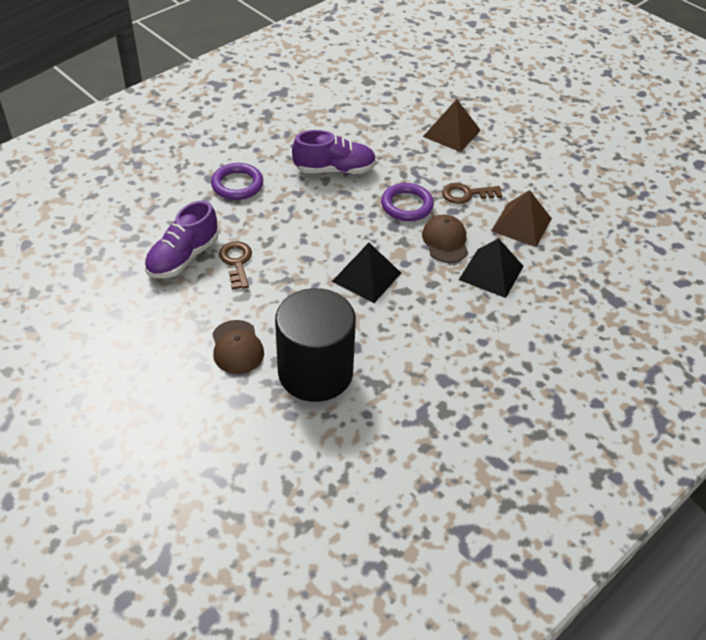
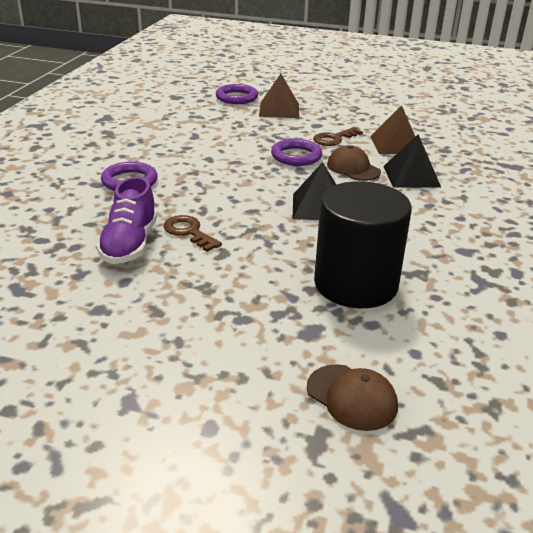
camera: 30 degrees left, 15 degrees down
brown cap [212,320,264,374] -> brown cap moved to [307,364,398,431]
purple shoe [292,130,376,174] -> none
none -> purple ring [216,84,258,104]

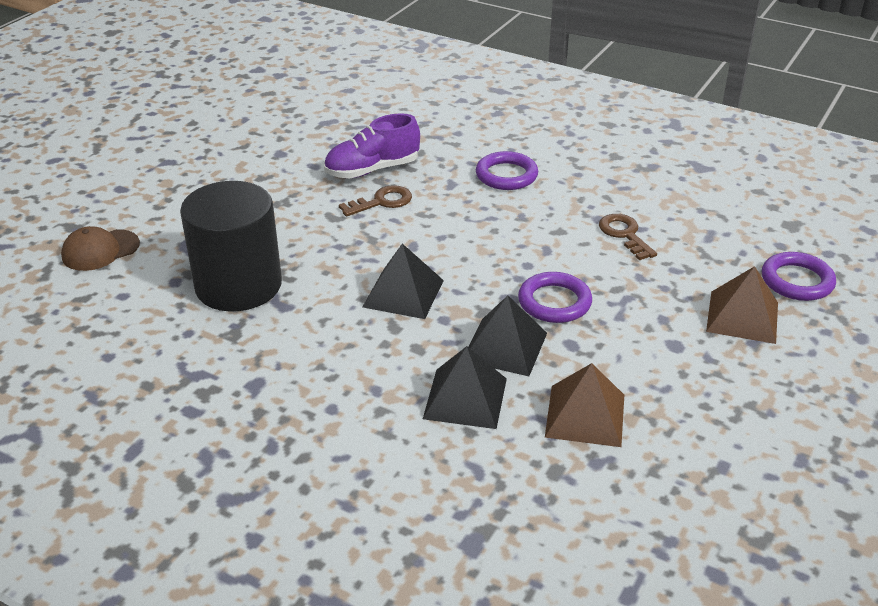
camera: 105 degrees right, 5 degrees up
purple shoe [97,177,157,264] -> purple shoe turned 45 degrees counterclockwise [324,113,420,178]
brown key [313,127,363,146] -> brown key moved to [599,214,657,260]
brown cap [327,145,381,181] -> black pyramid [468,295,547,376]

